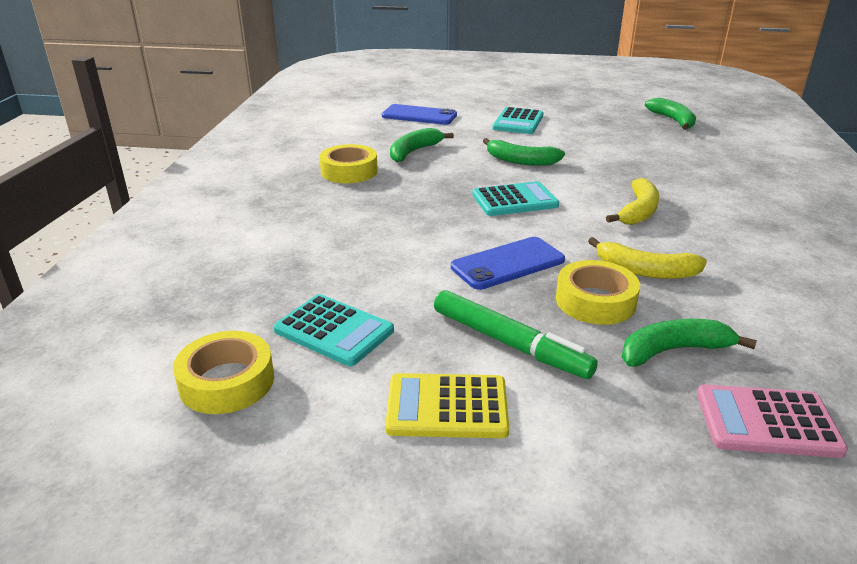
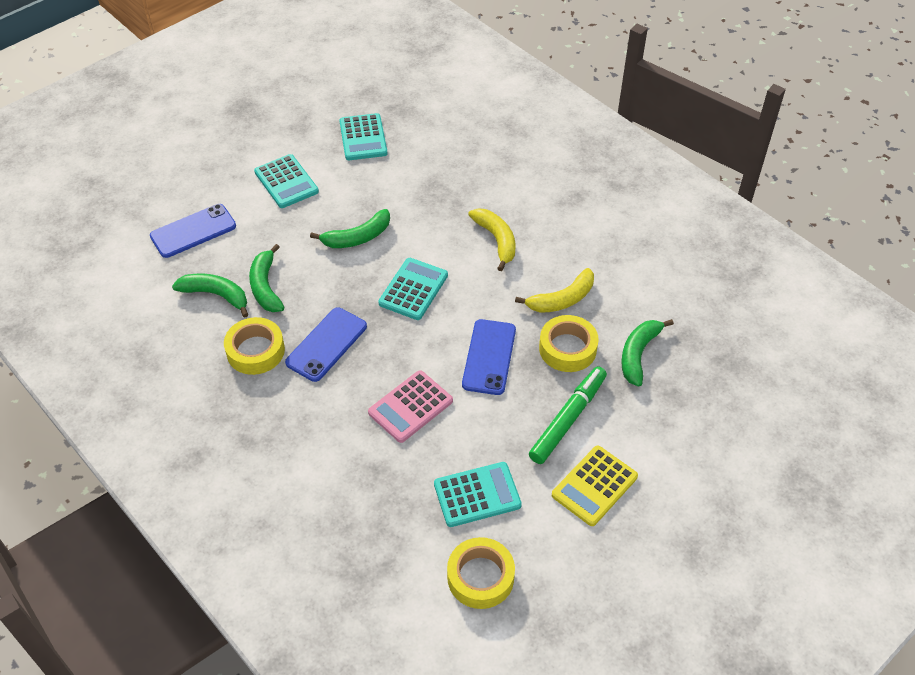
camera: 50 degrees left, 20 degrees up
green marker [434,290,598,379] -> green marker turned 45 degrees counterclockwise [529,366,607,464]
green banana [645,98,696,130] -> green banana moved to [172,274,248,318]
pink calculator [697,384,848,458] -> pink calculator moved to [368,370,453,443]
none -> blue phone [285,307,367,382]
none -> turquoise calculator [339,113,387,160]

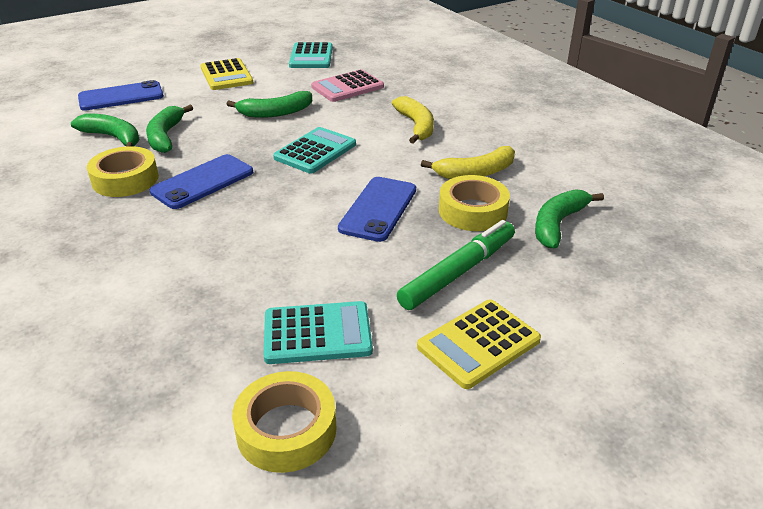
camera: 10 degrees right, 15 degrees down
turquoise calculator [254,154,319,208] -> yellow calculator [201,58,253,90]
pink calculator [368,370,453,443] -> pink calculator moved to [311,69,384,102]

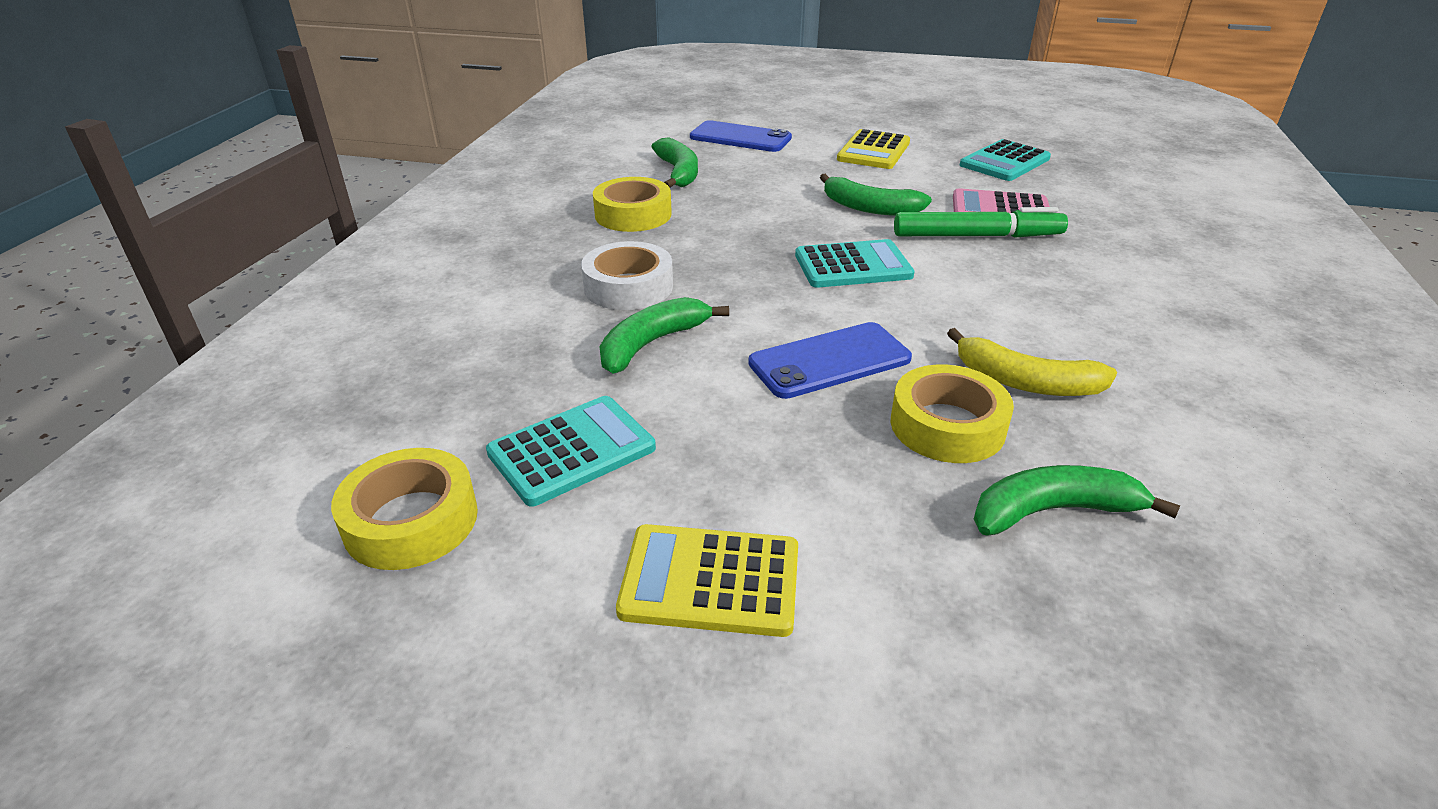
camera: 45 degrees right, 0 degrees up
green banana [146,105,193,153] -> green banana moved to [600,297,729,374]
blue phone [150,154,253,209] -> none
turquoise calculator [264,301,373,364] -> turquoise calculator turned 75 degrees counterclockwise [486,396,656,507]
yellow banana [392,96,434,144] -> none
green marker [397,220,515,310] -> green marker moved to [894,207,1068,238]
none -> white tape [581,241,673,310]

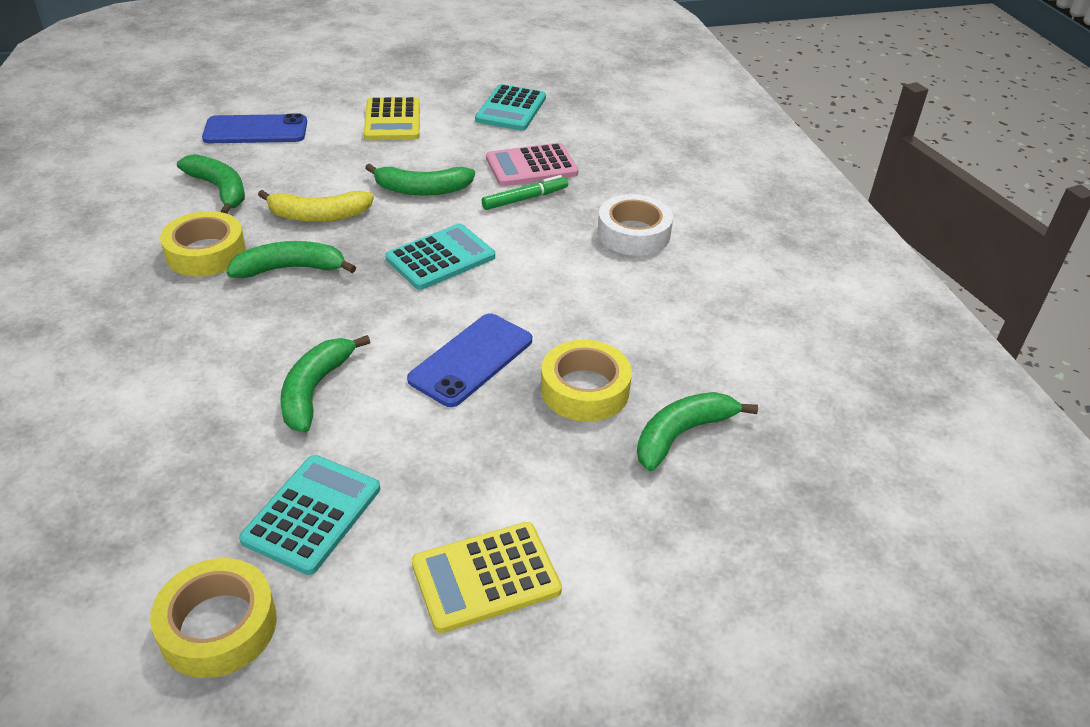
camera: 30 degrees left, 5 degrees up
white tape [581,241,673,310] -> white tape moved to [597,194,673,256]
green marker [894,207,1068,238] -> green marker [482,175,568,210], size x0.63
yellow banana [947,328,1117,396] -> yellow banana moved to [258,190,374,222]
none -> green banana [227,241,356,278]

